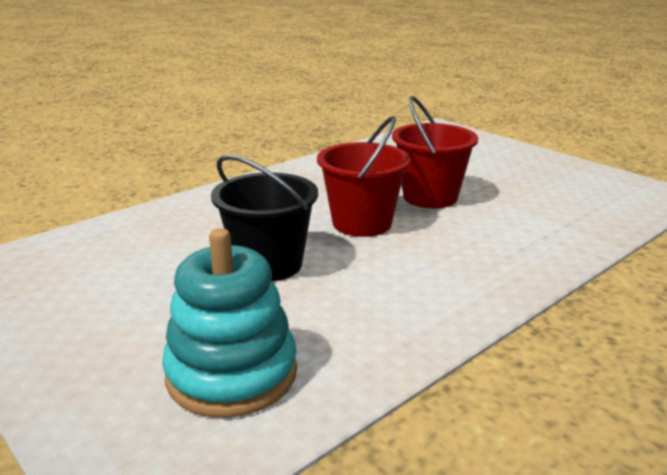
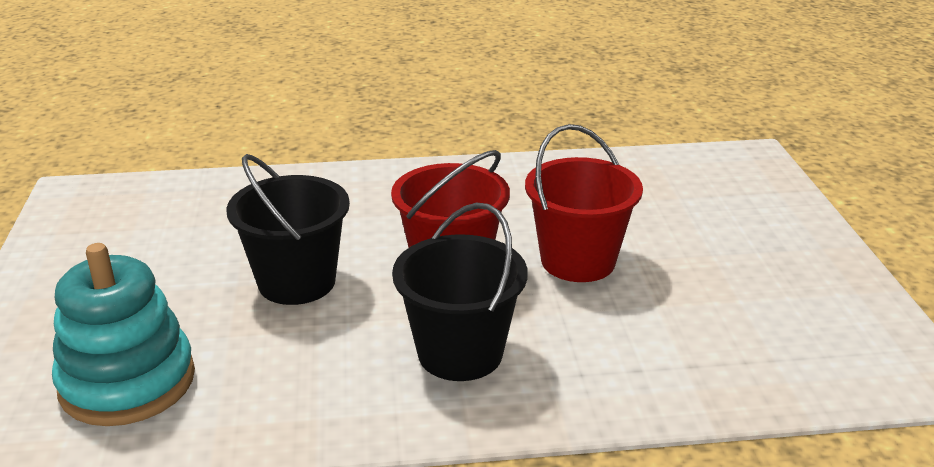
camera: 35 degrees right, 5 degrees up
none -> black bucket [392,203,528,381]

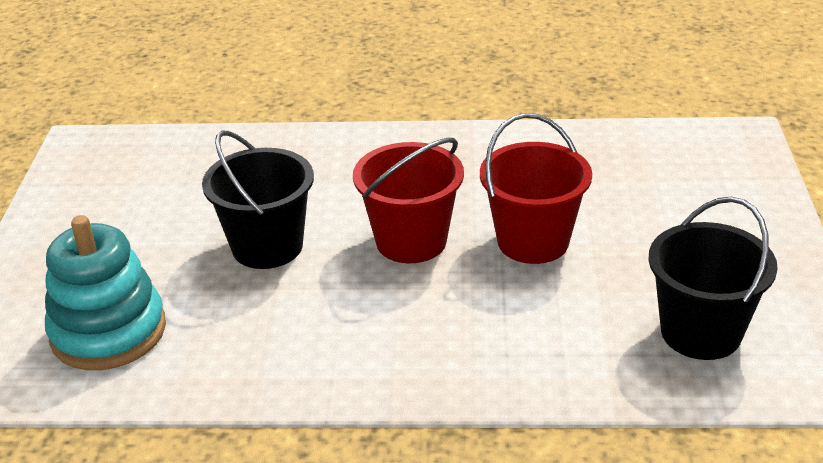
camera: 10 degrees right, 5 degrees up
black bucket [392,203,528,381] -> black bucket moved to [648,197,778,360]

